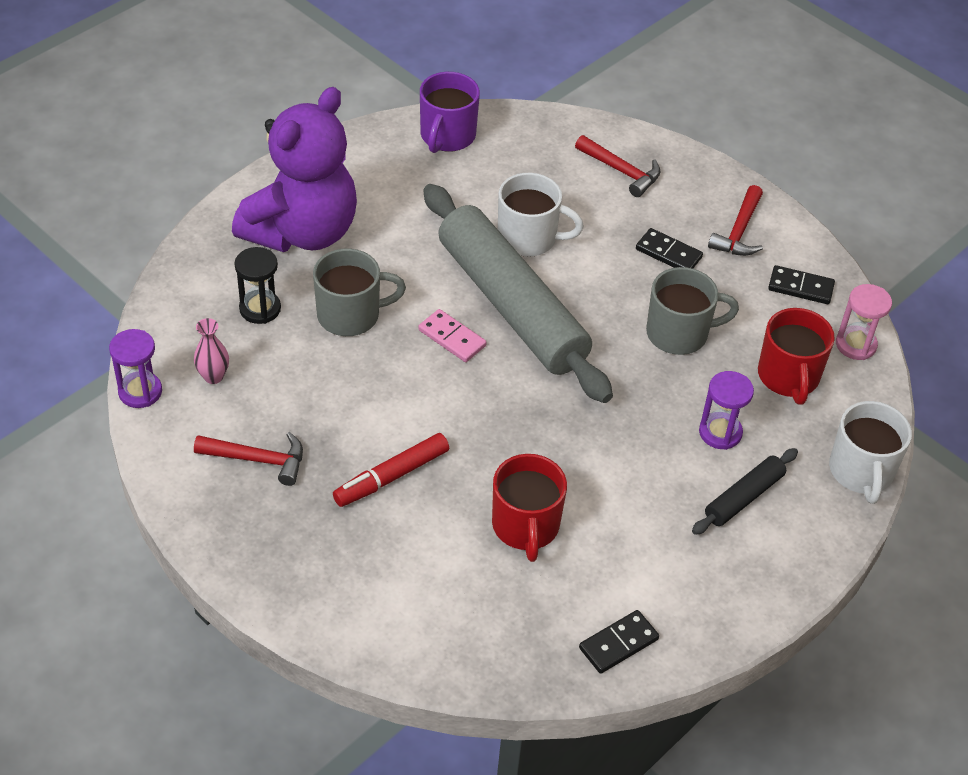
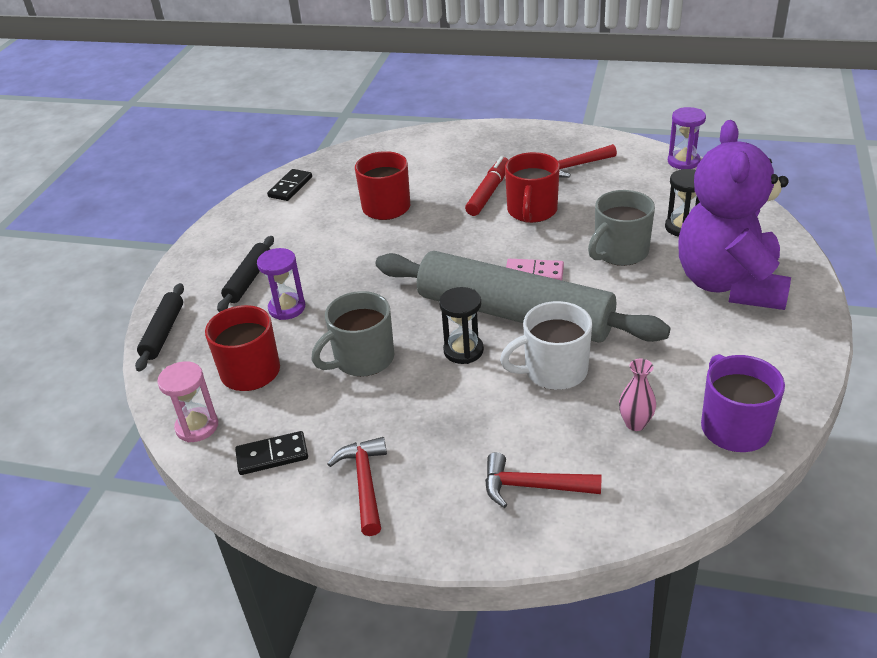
camera: 155 degrees right, 10 degrees down
pink vase [194,318,229,384] -> pink vase moved to [619,359,656,431]
black domino [636,228,703,268] -> none
white mug [829,401,912,504] -> black rolling pin [135,283,184,372]
none -> black hourglass [439,287,484,364]
none -> red mug [505,152,560,223]

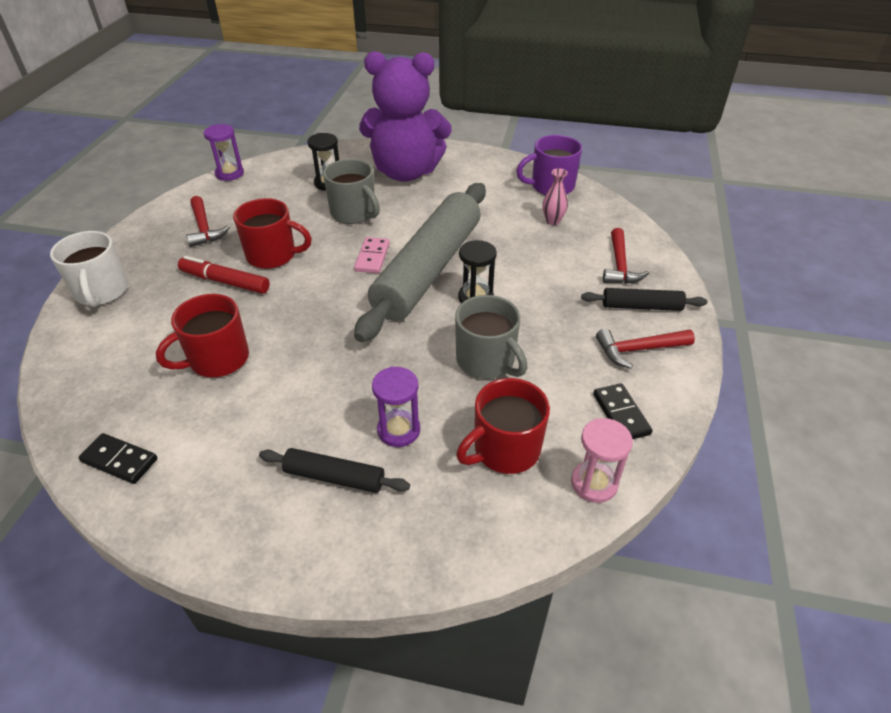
camera: 95 degrees left, 5 degrees up
black rolling pin [135,283,184,372] -> black rolling pin moved to [581,288,707,311]
white mug [500,301,592,390] -> white mug moved to [50,231,128,307]

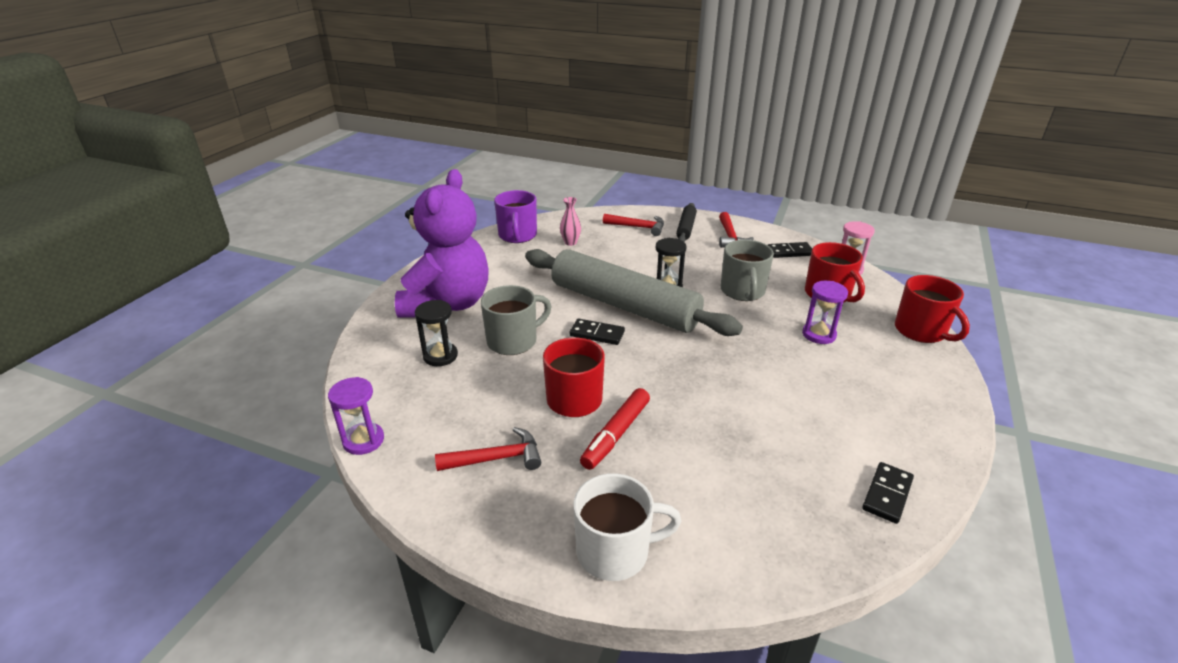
camera: 80 degrees left, 10 degrees down
red mug [156,294,249,377] -> red mug moved to [895,275,970,343]
black rolling pin [259,448,410,493] -> none
pink domino [354,237,390,273] -> black domino [570,319,625,345]
grey mug [455,295,528,379] -> grey mug turned 120 degrees clockwise [721,240,774,301]

